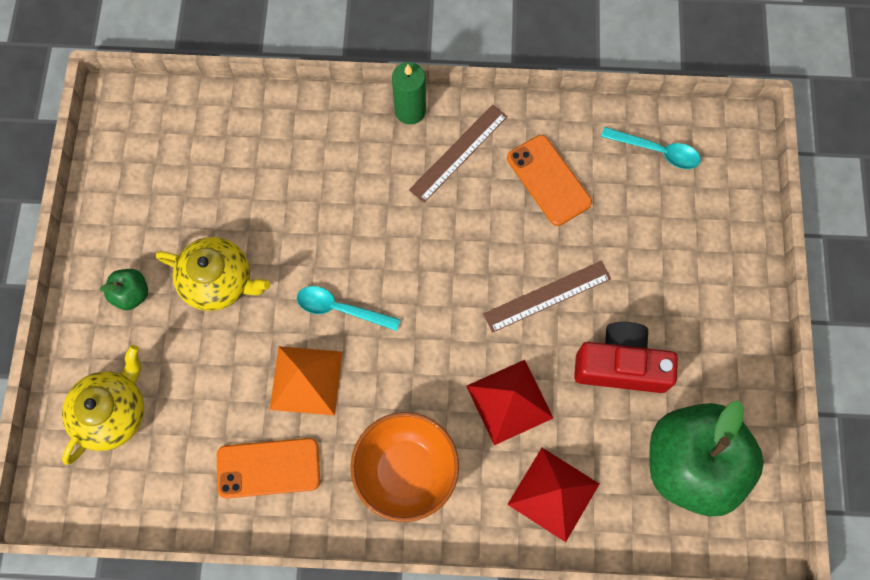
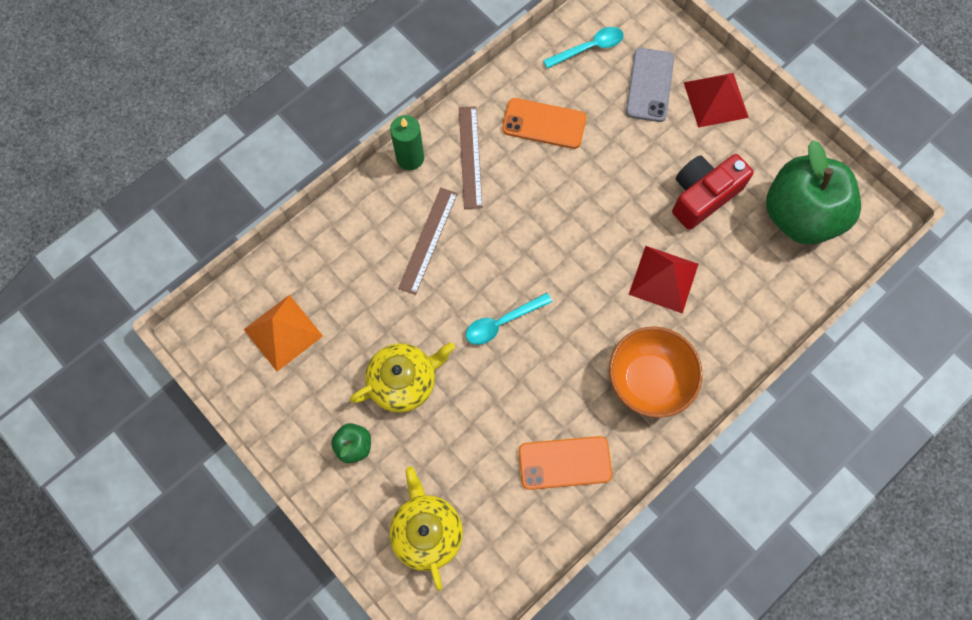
camera: 45 degrees left, 0 degrees up
orange phone [217,438,320,498] -> orange phone turned 45 degrees clockwise [518,436,612,490]
orange pyramid [270,346,342,416] -> orange pyramid moved to [244,295,323,372]
brown ruler [483,261,611,333] -> brown ruler moved to [398,188,458,295]
red pyramid [507,448,599,542] -> red pyramid moved to [684,73,749,128]
none -> grey phone [626,48,674,122]

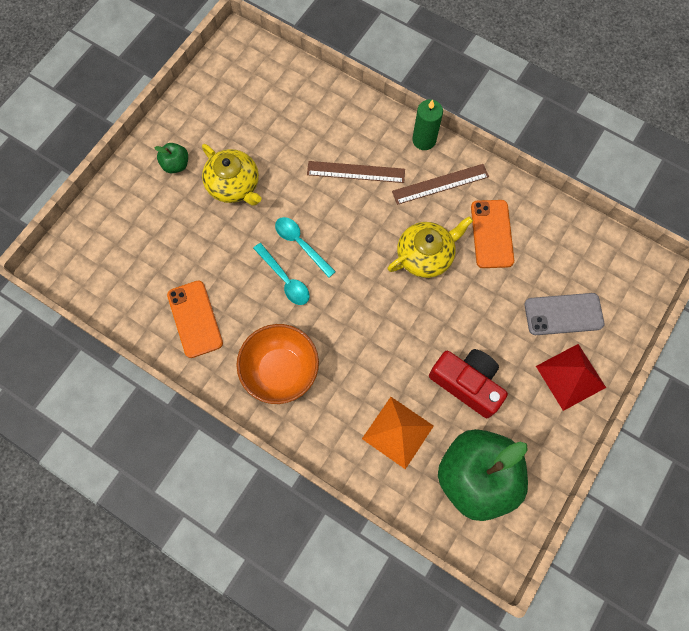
camera: 75 degrees right, 0 degrees up
orange pyramid [244,295,323,372] -> orange pyramid moved to [362,397,434,469]
yellow teapot [389,467,463,591] -> yellow teapot moved to [387,216,473,278]
turquoise spoon [543,27,624,69] -> turquoise spoon moved to [253,243,310,305]
red pyramid [629,246,698,314] -> none

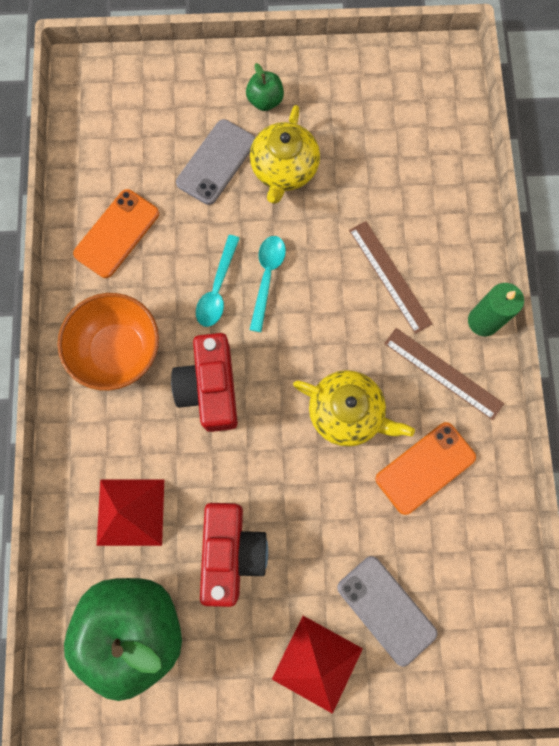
camera: 55 degrees right, 5 degrees up
orange pyramid [362,397,434,469] -> red pyramid [97,479,164,546]
none -> red camera [171,333,238,432]
none -> grey phone [176,119,255,205]

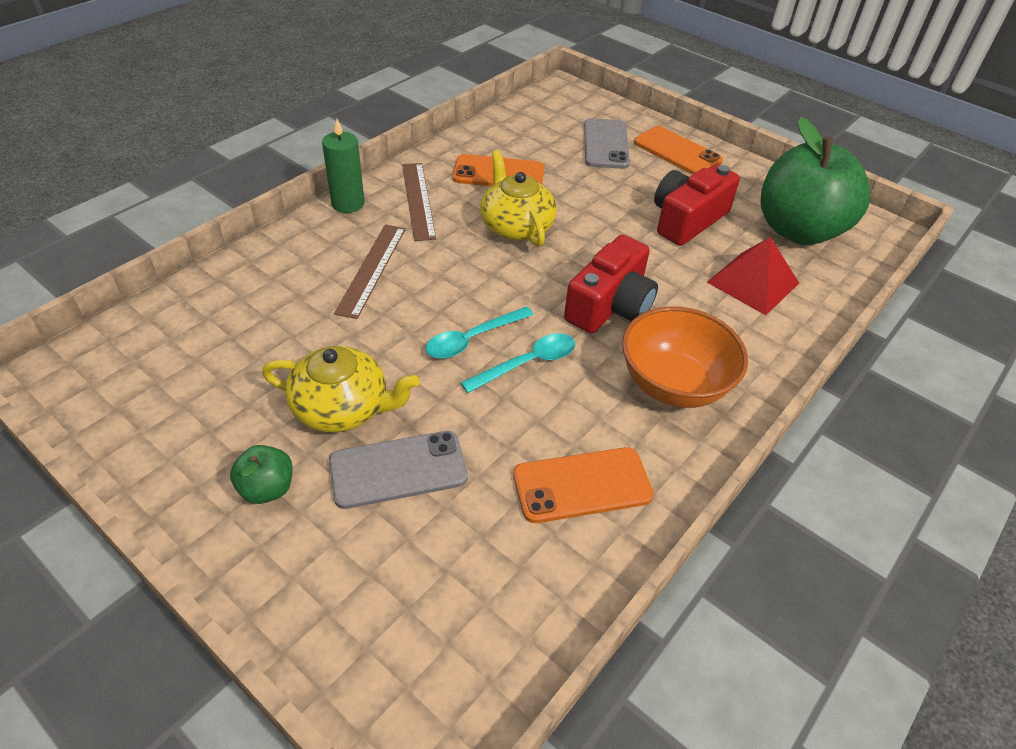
camera: 140 degrees left, 30 degrees down
yellow teapot [250,105,320,204] -> yellow teapot turned 45 degrees clockwise [262,346,419,432]
red pyramid [272,616,363,714] -> orange phone [634,126,723,174]

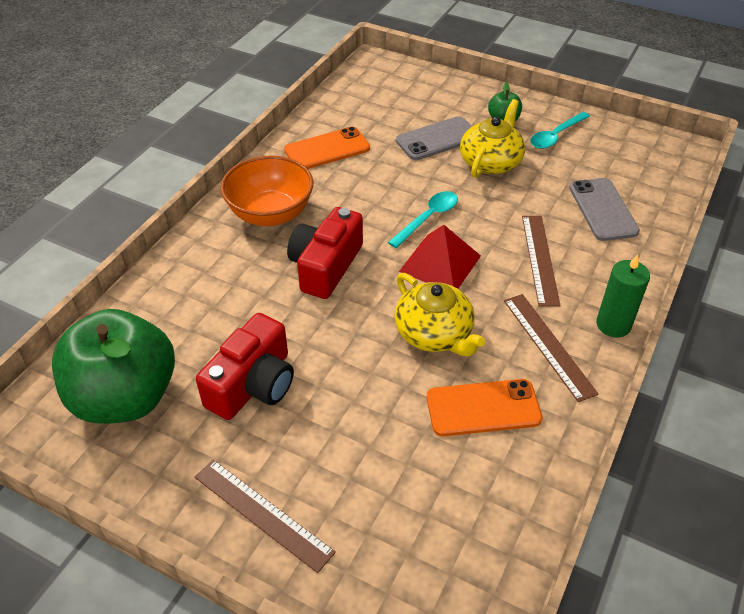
camera: 170 degrees right, 0 degrees up
yellow teapot [262,346,419,432] -> yellow teapot turned 120 degrees clockwise [460,99,525,178]
turquoise spoon [461,333,575,393] -> turquoise spoon moved to [530,112,590,149]
grey phone [584,118,630,169] -> grey phone moved to [569,178,640,241]
orange phone [634,126,723,174] -> brown ruler [195,460,336,573]
red pyramid [707,237,799,315] -> red pyramid moved to [399,225,481,289]

